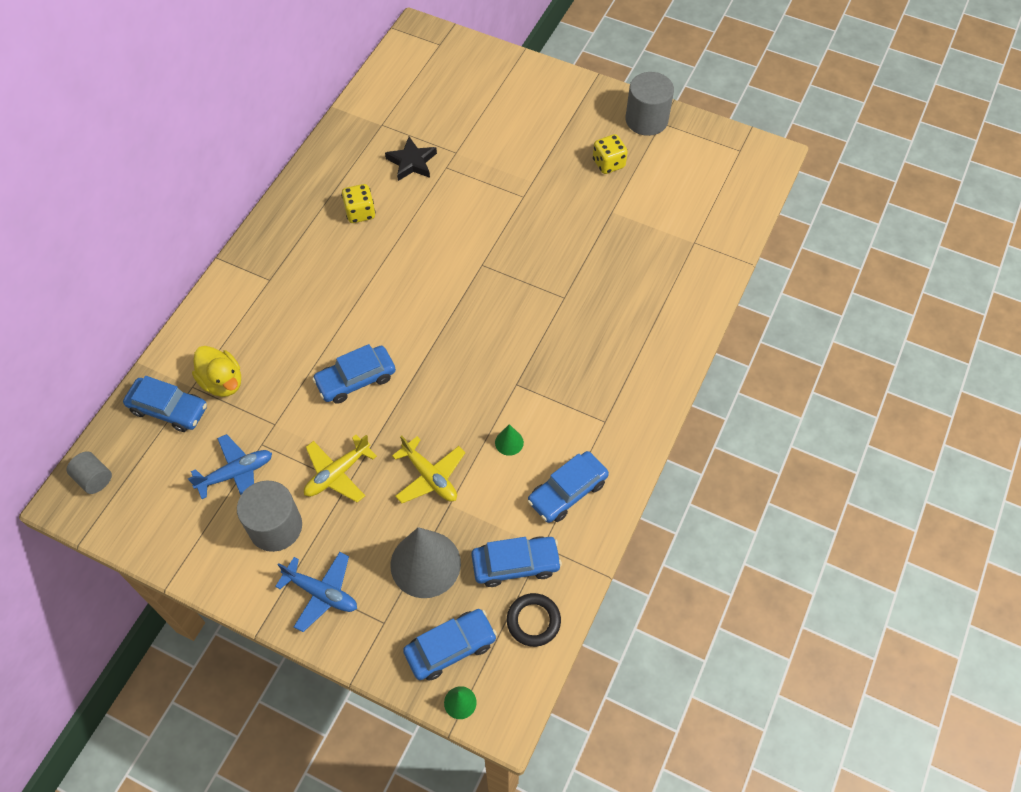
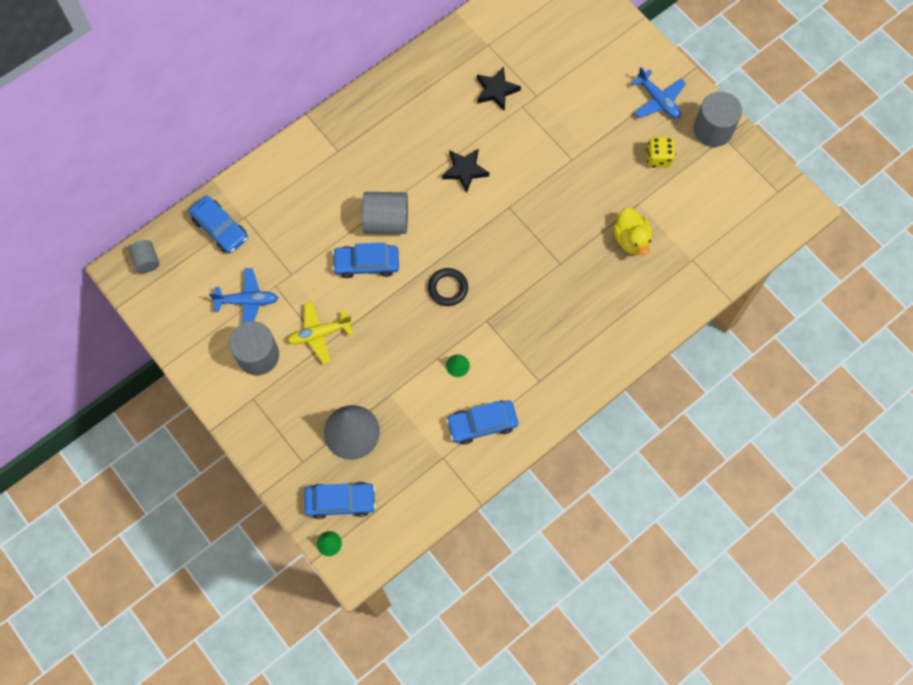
camera: 25 degrees right, 10 degrees up
yellow duck [192,346,241,397] -> yellow duck moved to [613,208,652,256]
blue plane [275,552,357,632] -> blue plane moved to [631,67,686,119]
yellow dice [341,184,376,223] -> none
yellow plane [392,435,465,503] -> none
blue car [471,536,562,587] -> none
black ring [507,593,561,647] -> black ring moved to [428,268,468,306]
none -> grey cylinder [362,192,408,234]
none -> black star [442,149,489,193]

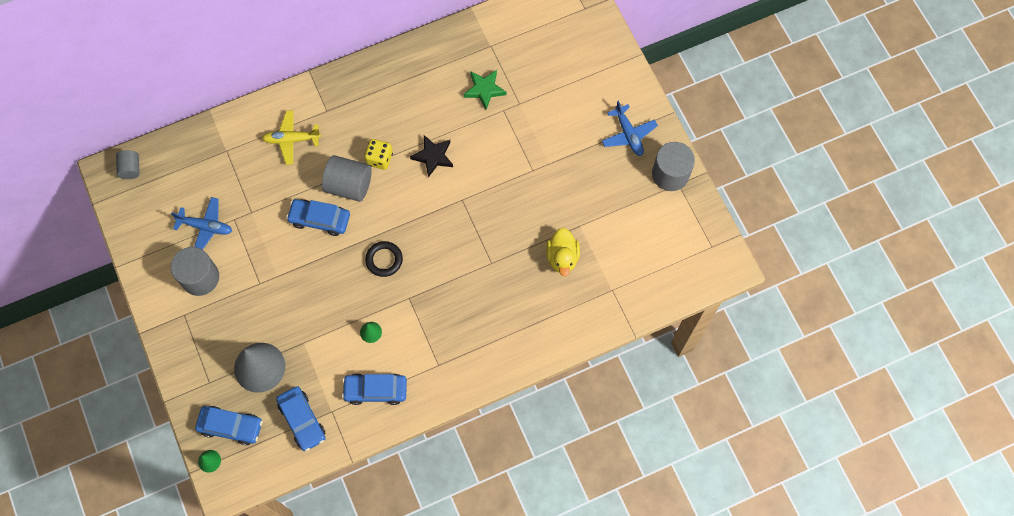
camera: 15 degrees right, 0 degrees up
blue car [188,196,248,253] -> blue car moved to [276,386,326,451]
yellow plane [288,301,353,364] -> yellow plane moved to [262,110,321,165]
black star [477,67,521,111] -> green star [464,70,507,109]
yellow dice [646,137,676,168] -> yellow dice moved to [364,139,393,170]

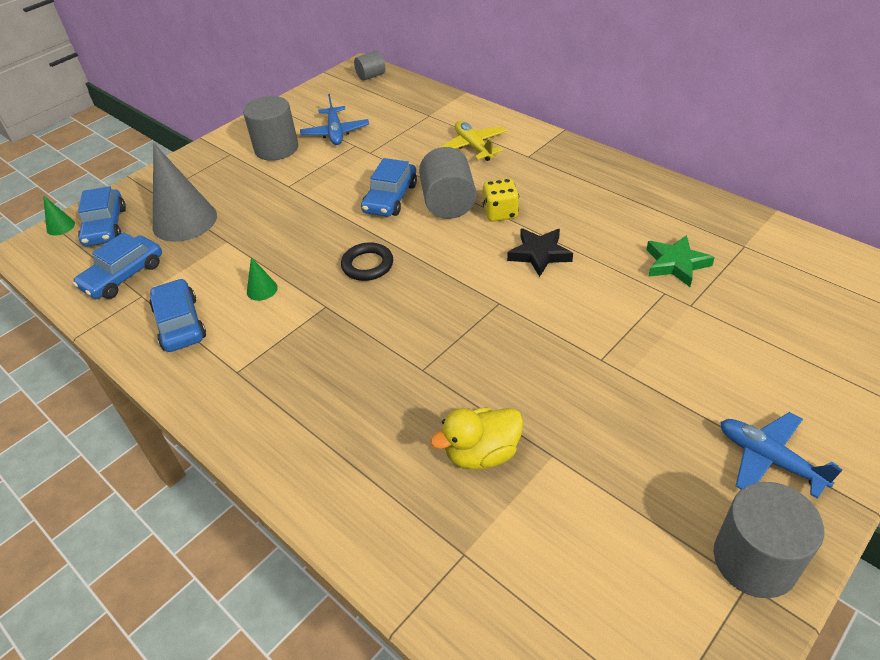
camera: 70 degrees right, 25 degrees down
blue car [286,199,350,236] -> blue car turned 150 degrees counterclockwise [361,158,417,217]
blue plane [602,101,658,156] -> blue plane turned 90 degrees clockwise [721,412,843,499]

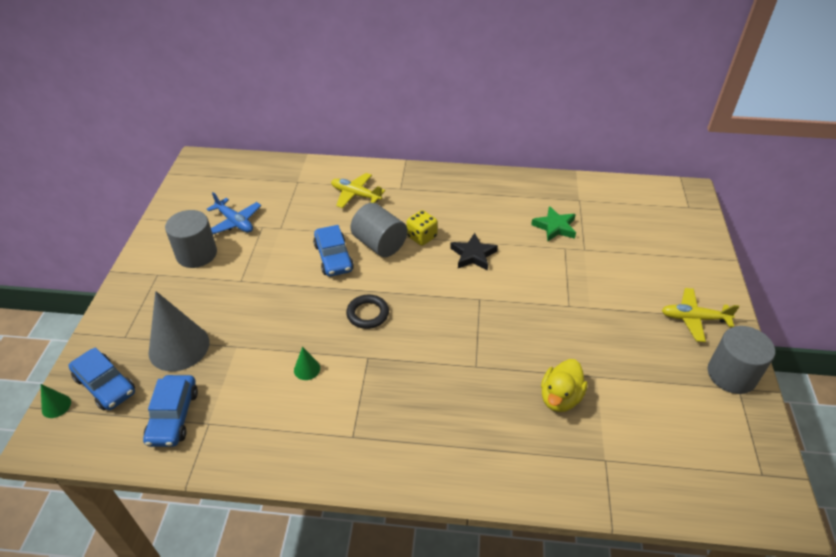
camera: 40 degrees left, 0 degrees up
blue car [150,279,206,352] -> none
grey cylinder [354,51,385,81] -> none
blue plane [721,412,843,499] -> yellow plane [662,288,739,342]

